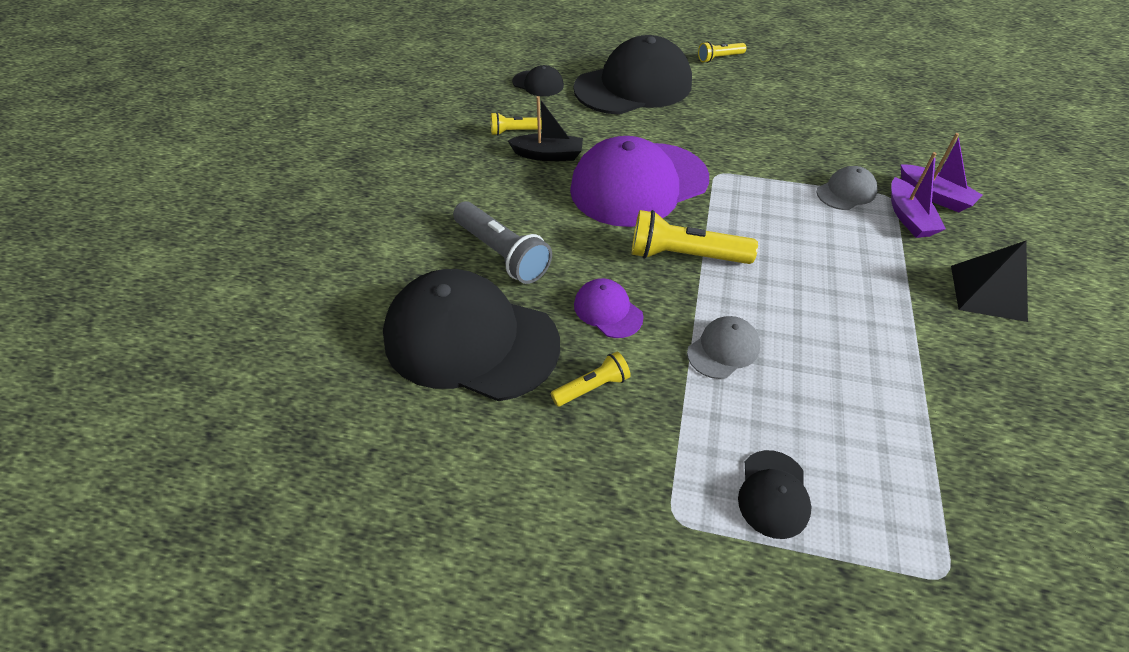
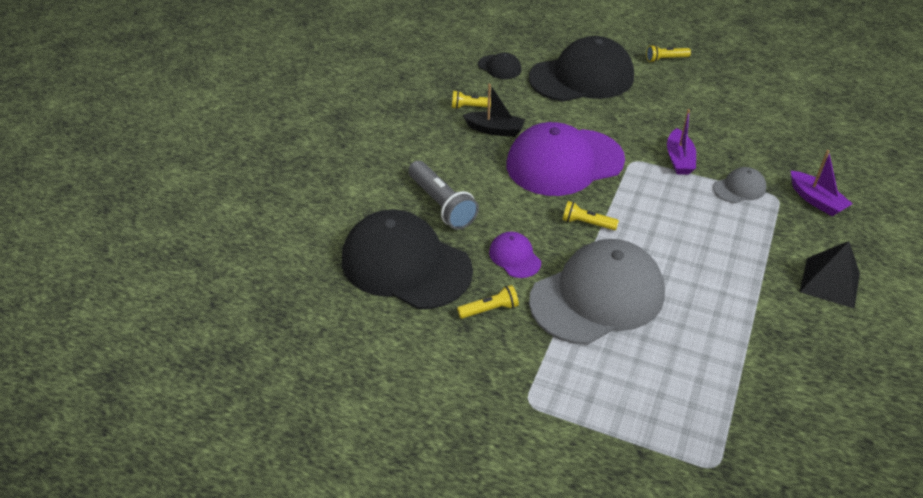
camera: 10 degrees right, 5 degrees down
yellow flashlight [632,210,758,264] -> yellow flashlight [562,201,619,230], size x0.56
grey cap [687,316,760,379] -> grey cap [529,239,665,344], size x2.29
black cap [738,450,811,539] -> none
purple boat [891,152,946,238] -> purple boat moved to [667,109,696,175]

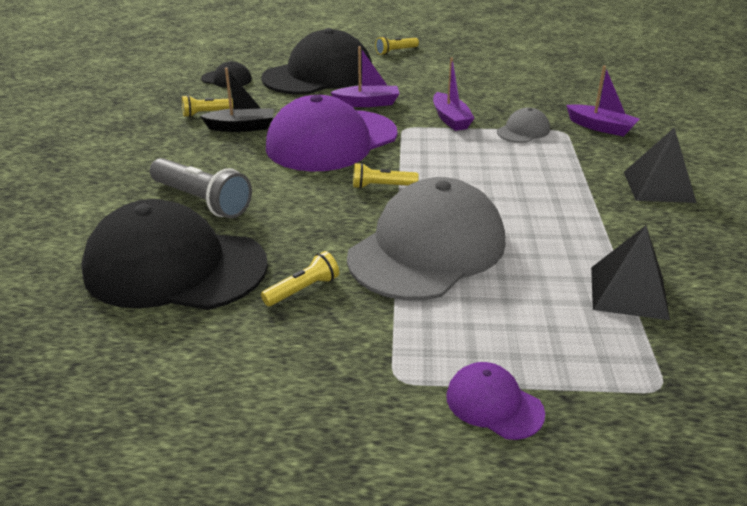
camera: 20 degrees left, 10 degrees down
purple cap [489,232,541,278] -> purple cap moved to [446,362,545,440]
none -> purple boat [330,46,400,107]
none -> black pyramid [591,226,670,320]

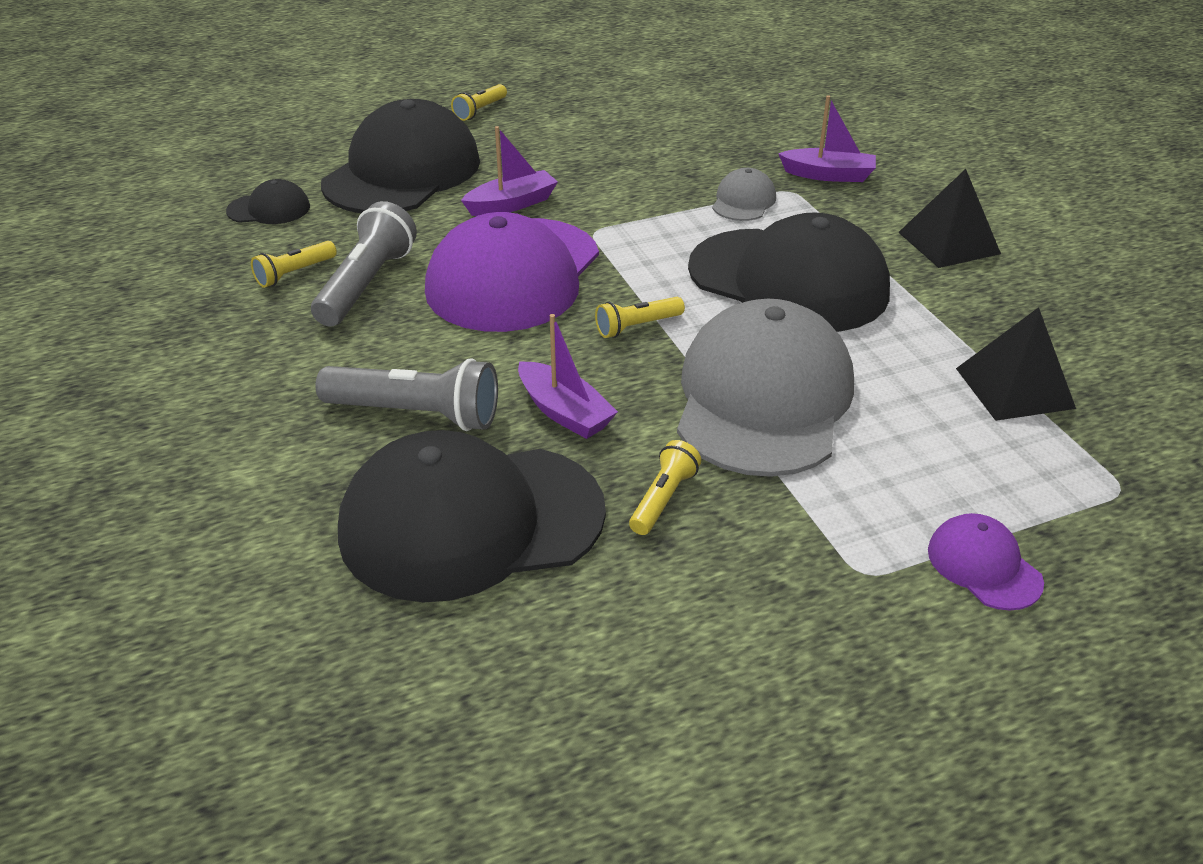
camera: 25 degrees left, 5 degrees up
black boat [200,68,274,132] -> grey flashlight [311,201,417,327]
purple boat [433,57,475,131] -> purple boat moved to [518,314,618,439]
purple cap [446,362,545,440] -> purple cap turned 45 degrees clockwise [928,513,1044,611]
none -> black cap [688,212,890,332]

